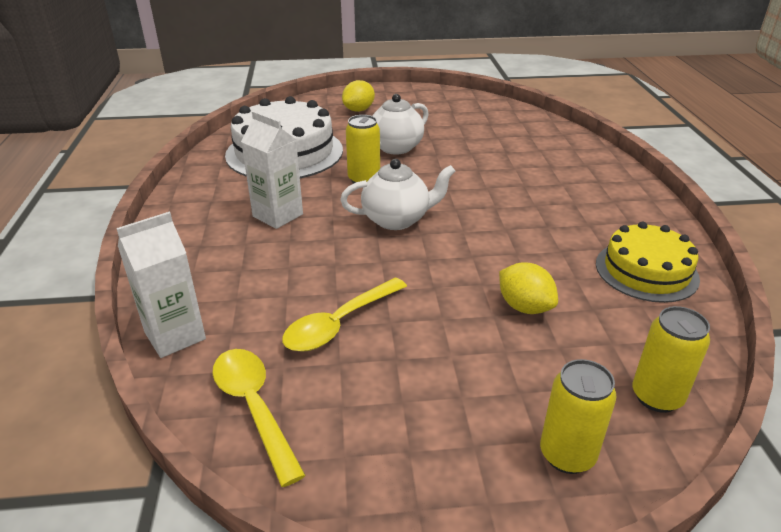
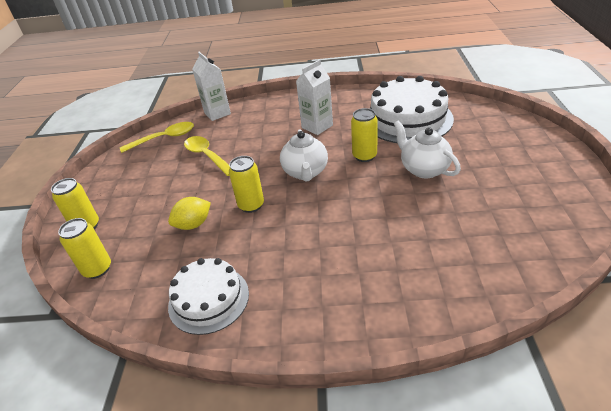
camera: 100 degrees right, 5 degrees up
yellow lemon [342,80,375,112] -> none
yellow cake [596,222,700,303] -> white cake [168,258,249,335]
none -> yellow can [229,156,264,213]

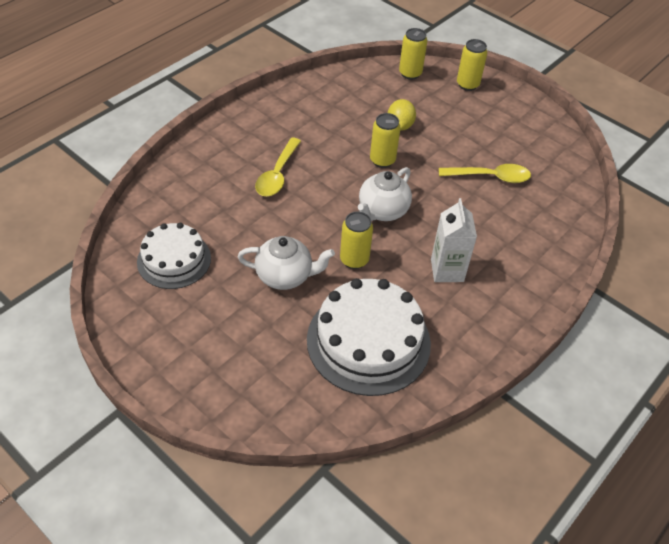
camera: 125 degrees right, 10 degrees up
yellow spoon [120,122,194,153] -> yellow spoon moved to [255,138,301,196]
white cake [168,258,249,335] -> white cake moved to [137,223,211,289]
white carton [192,52,231,121] -> none
white teapot [280,129,328,182] -> white teapot turned 90 degrees counterclockwise [358,167,412,221]

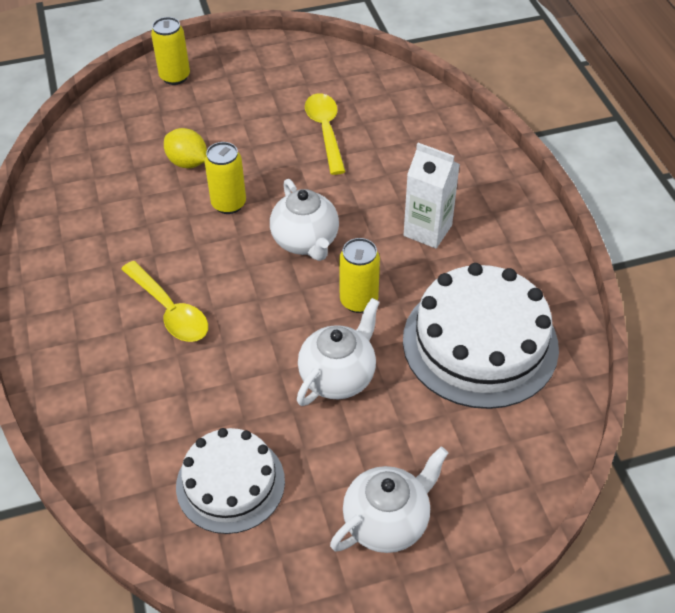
camera: 55 degrees left, 0 degrees up
yellow can [399,28,427,80] -> none
yellow spoon [439,164,531,183] -> yellow spoon turned 45 degrees counterclockwise [305,93,346,175]
none -> white teapot [330,447,448,553]

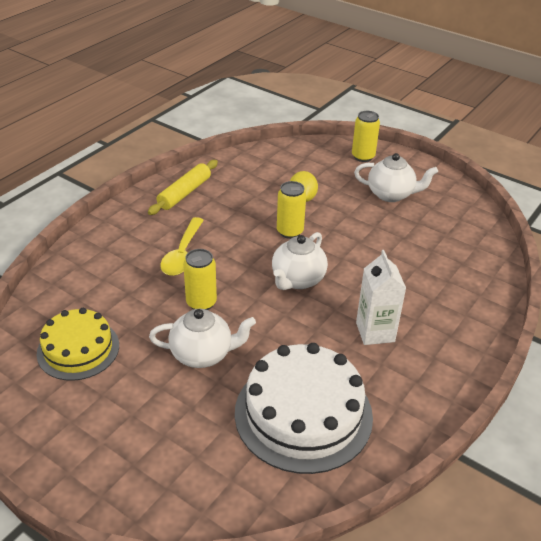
camera: 50 degrees right, 10 degrees down
white cake [176,428,285,534] -> yellow cake [37,308,119,381]
yellow spoon [305,93,346,175] -> none
white teapot [330,447,448,553] -> white teapot moved to [354,153,438,202]
yellow can [339,238,380,313] -> yellow can moved to [183,249,217,310]
none -> yellow rolling pin [148,160,218,215]

